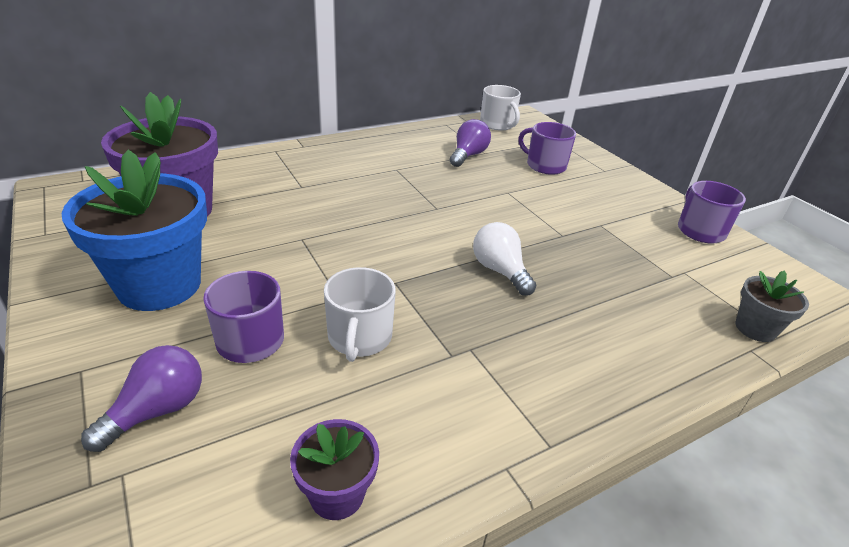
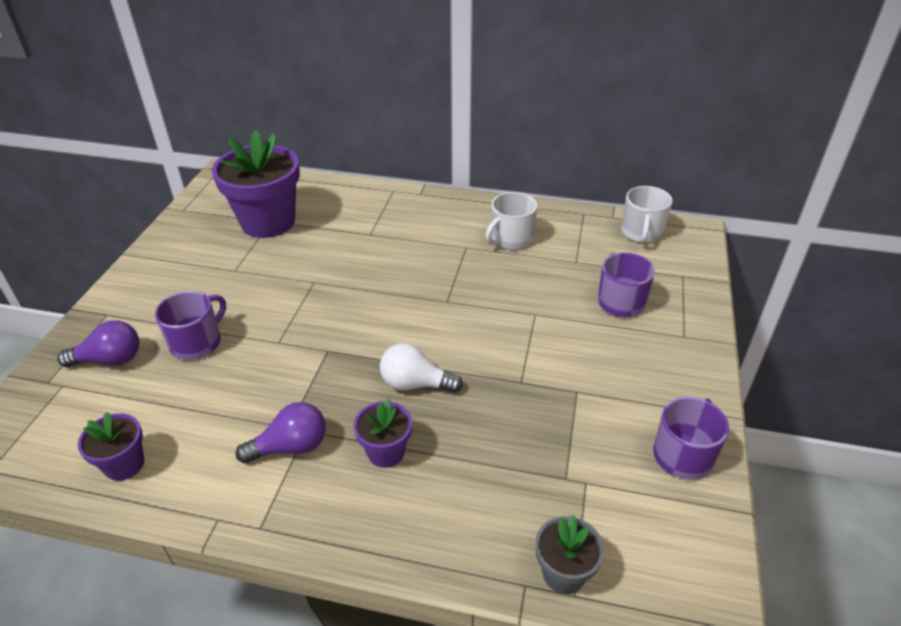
camera: 45 degrees right, 5 degrees up
blue flower pot [61,149,207,311] -> none
white mug [324,267,396,362] -> white mug moved to [485,192,537,250]
purple light bulb [450,119,491,167] -> purple light bulb moved to [236,402,326,463]
white light bulb [473,222,537,296] -> white light bulb turned 90 degrees counterclockwise [380,343,463,393]
none -> purple flower pot [354,399,412,468]

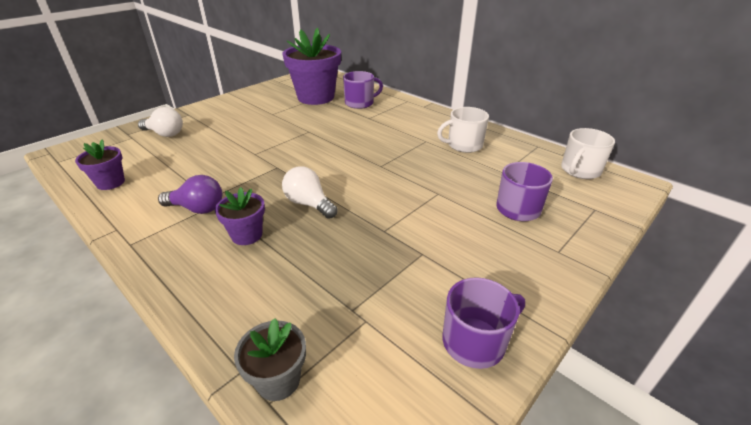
camera: 30 degrees right, 5 degrees down
purple light bulb [58,320,139,367] -> white light bulb [138,107,183,137]
purple mug [155,291,226,360] -> purple mug moved to [343,71,383,109]

